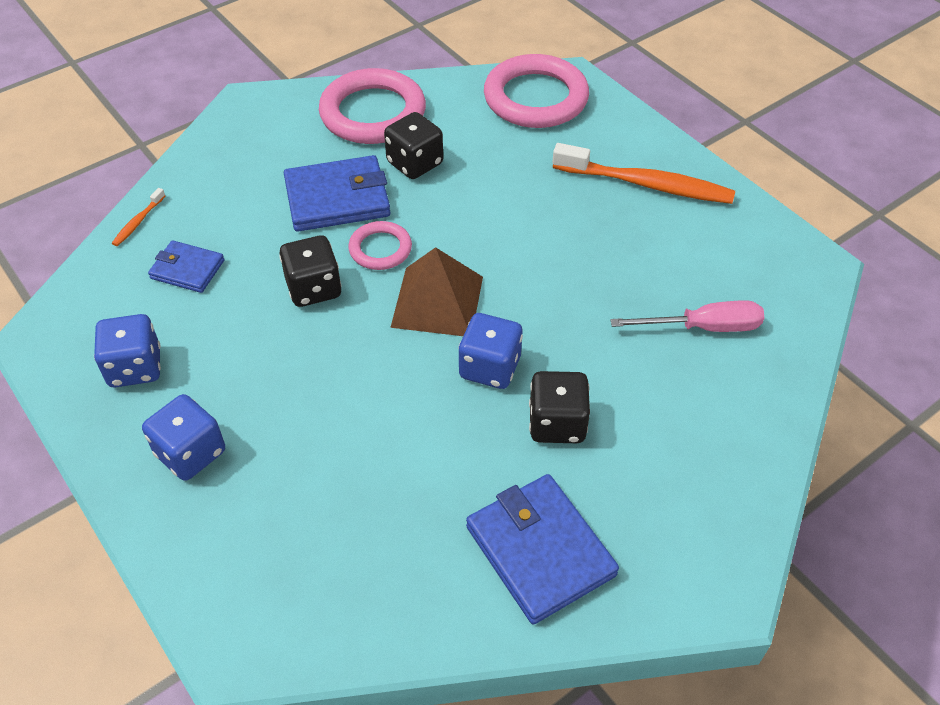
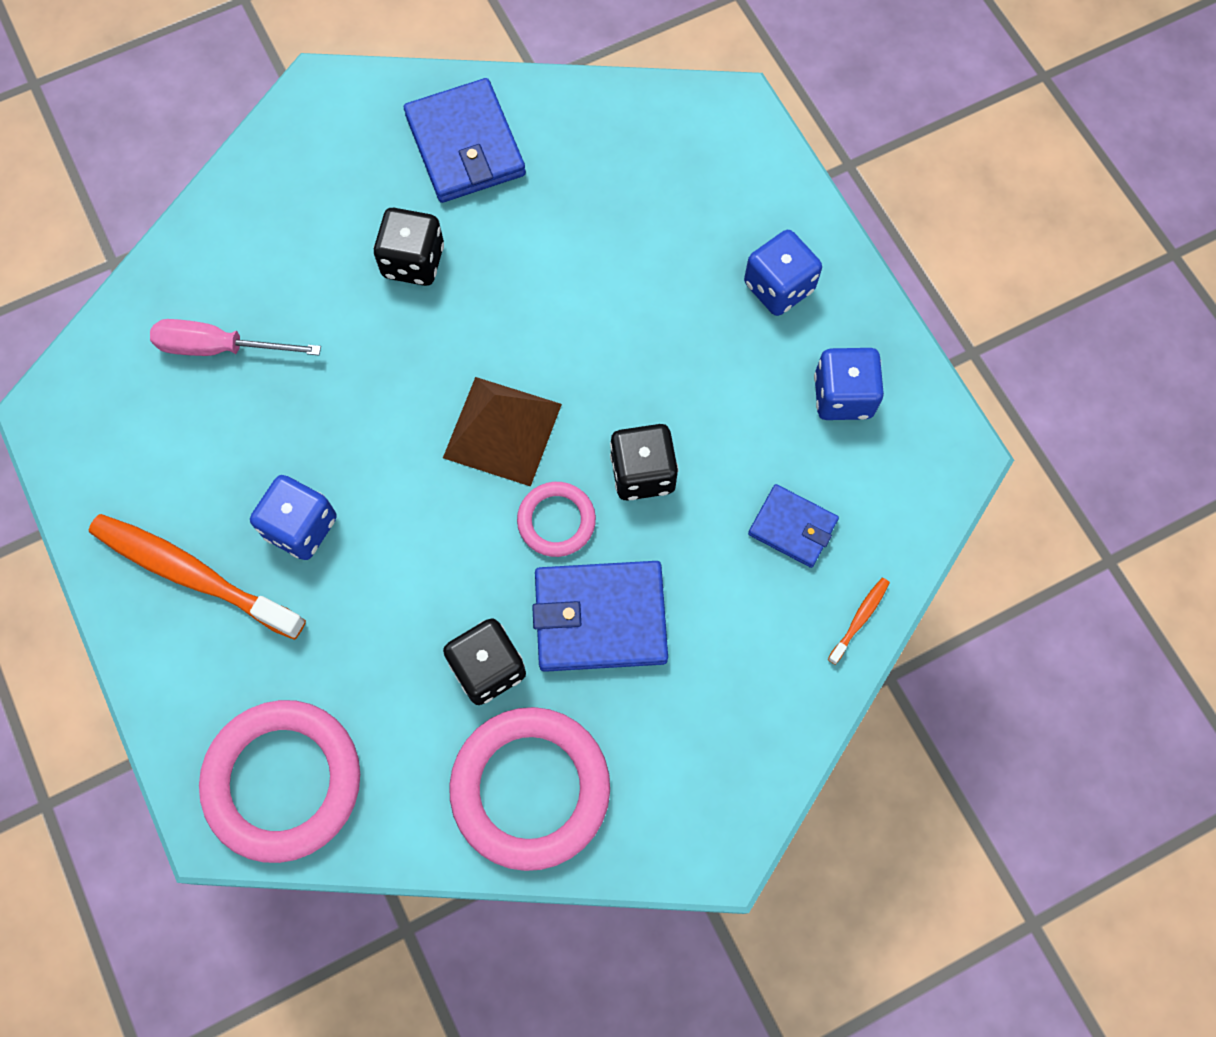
camera: 170 degrees left, 20 degrees up
blue dice [458,313,523,389] -> blue dice moved to [250,475,337,560]

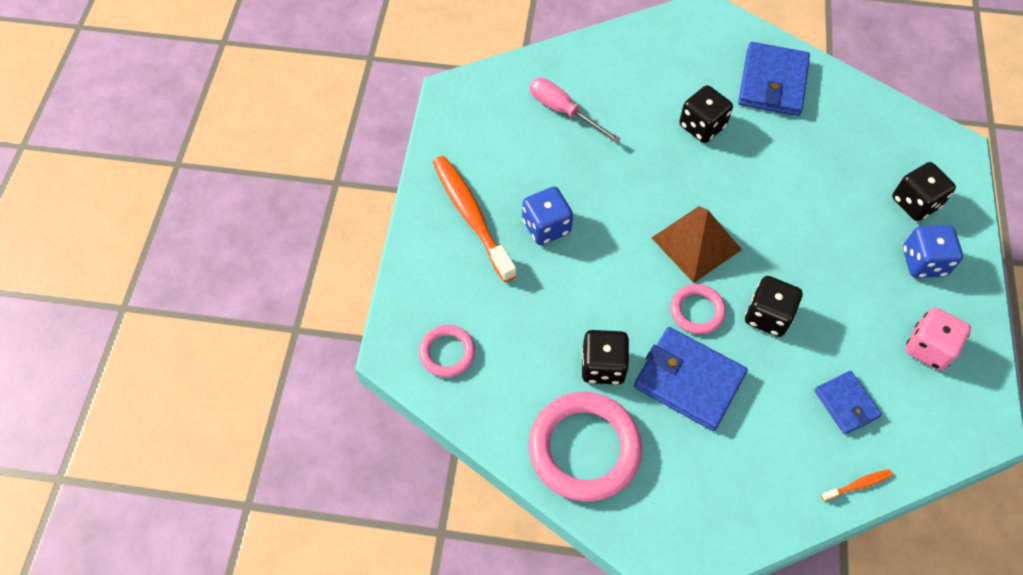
camera: 35 degrees right, 10 degrees down
pink ring [199,700,360,863] -> pink ring [419,325,475,377], size x0.53
blue dice [814,348,884,420] -> pink dice [905,307,971,371]
none -> black dice [892,162,956,221]

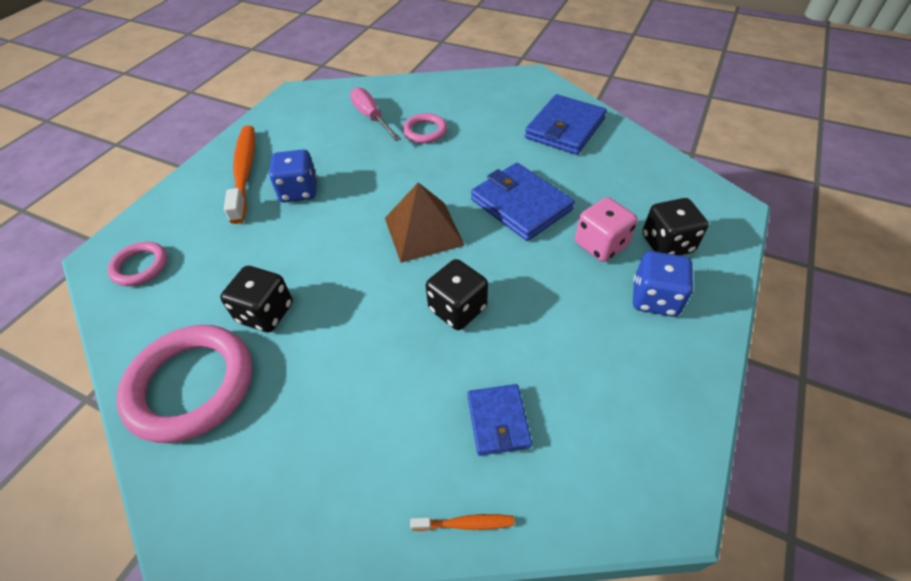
camera: 20 degrees right, 10 degrees down
blue wallet [634,327,748,431] -> blue wallet moved to [471,163,575,241]
pink ring [670,284,726,334] -> pink ring moved to [403,113,447,143]
black dice [679,85,733,143] -> none
pink dice [905,307,971,371] -> pink dice moved to [575,197,638,262]

